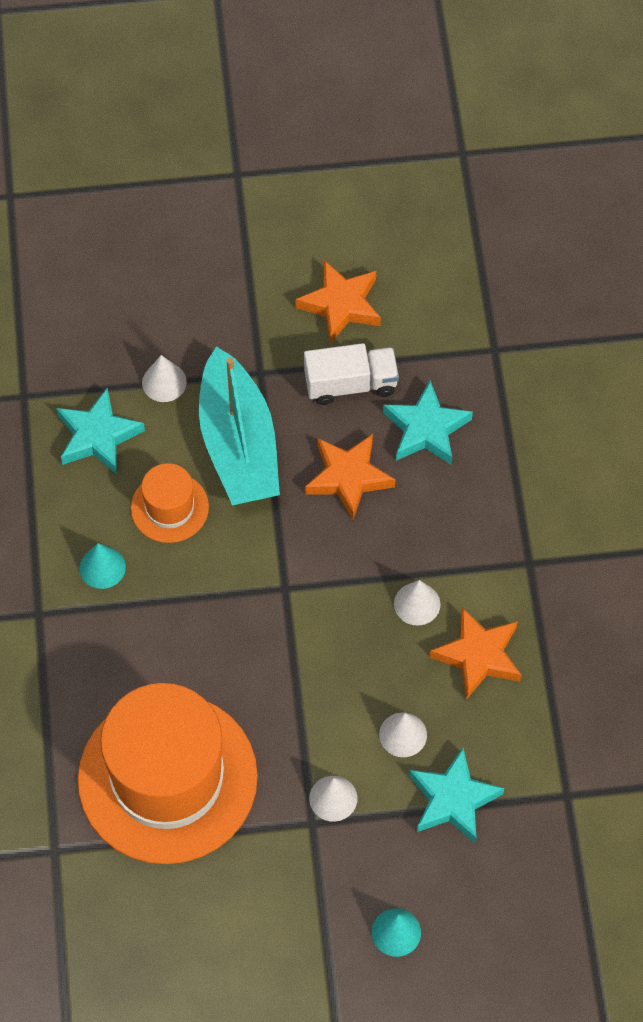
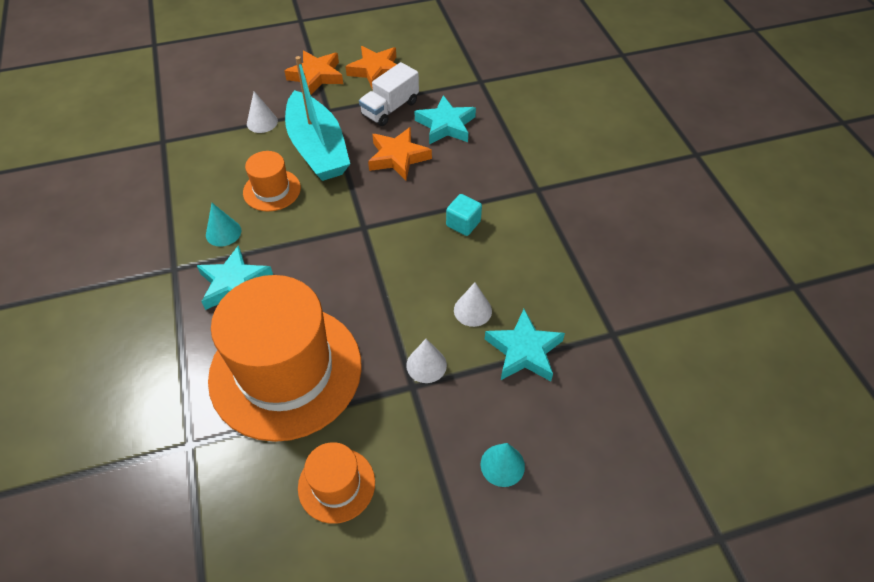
camera: 10 degrees left, 10 degrees down
turquoise star [56,388,145,474] -> turquoise star moved to [197,245,273,310]
white truck [304,343,399,405] -> white truck turned 150 degrees clockwise [359,62,419,126]
white cone [394,580,441,626] -> turquoise cube [446,194,482,236]
orange star [430,607,521,700] -> orange star moved to [284,50,343,95]
none -> orange hat [298,442,375,524]

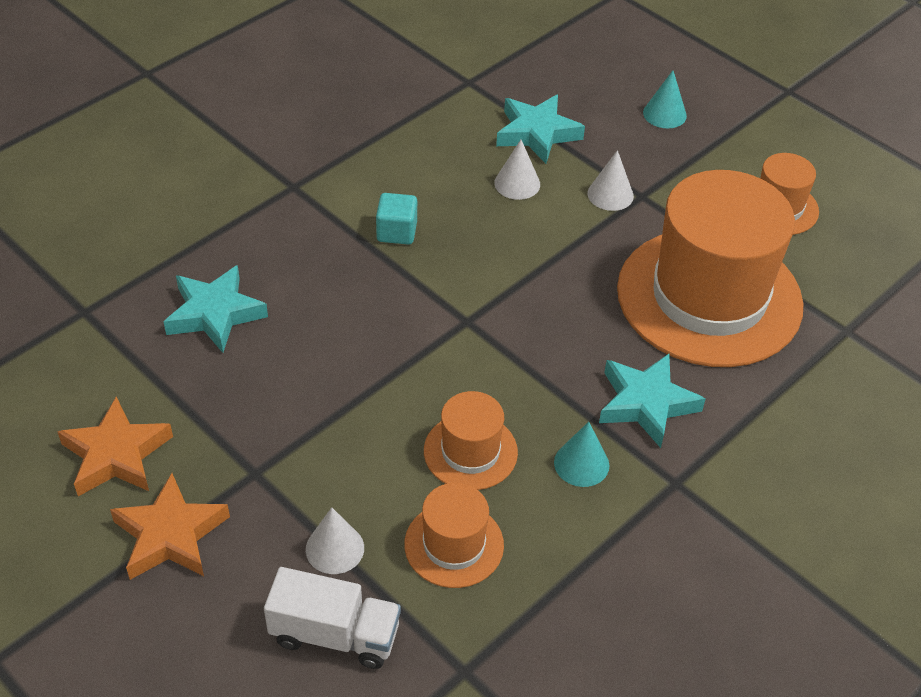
camera: 120 degrees left, 5 degrees down
turquoise boat [285,56,350,181] -> none
white truck [359,62,419,126] -> white truck moved to [264,567,401,669]
orange star [368,127,432,180] -> none
none -> orange hat [404,483,504,588]

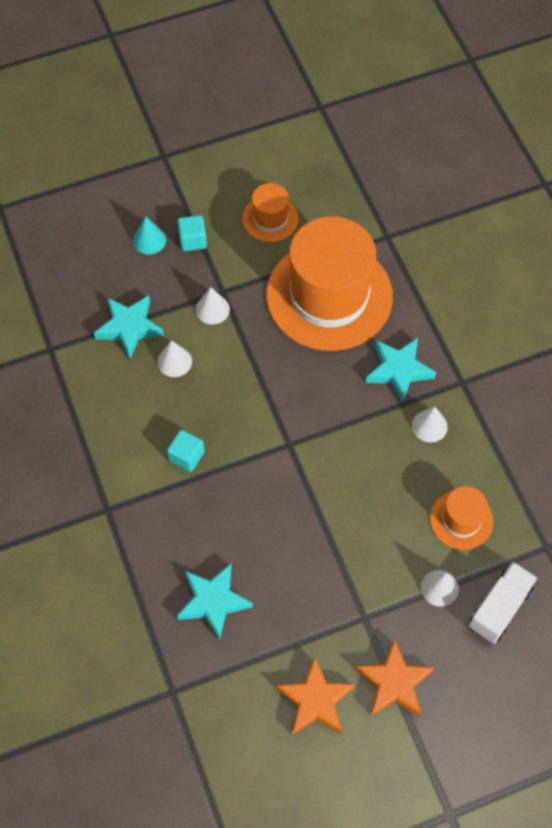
camera: 65 degrees left, 15 degrees up
orange hat [424,391,518,490] -> none
turquoise cone [554,422,609,487] -> white cone [412,407,448,443]
none -> turquoise cube [178,215,207,251]

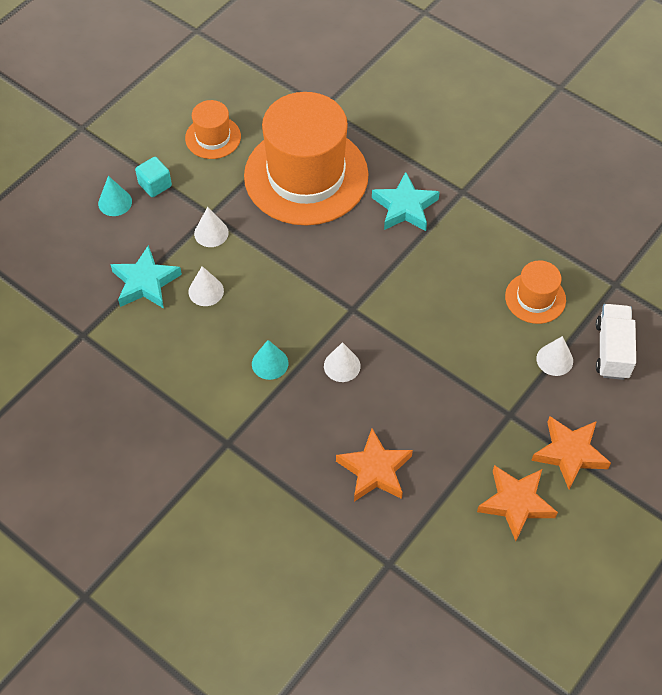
camera: 30 degrees left, 5 degrees down
turquoise cube [167,430,205,472] -> turquoise cone [252,340,288,380]
turquoise star [177,563,253,640] -> orange star [336,428,413,502]
white cone [412,407,448,443] -> white cone moved to [324,342,361,382]

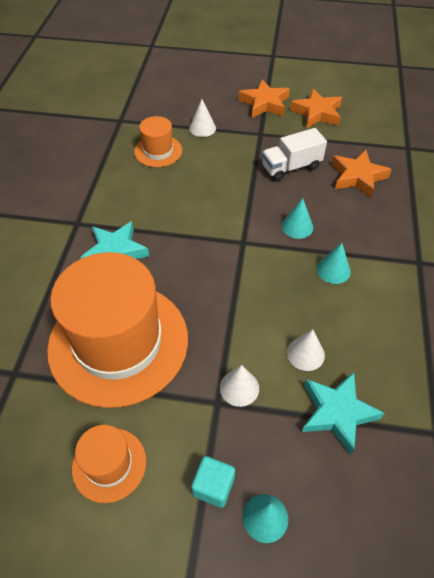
camera: 120 degrees left, 5 degrees down
white cone [324,342,361,382] -> turquoise cone [282,198,313,239]
white truck [596,304,636,380] -> white truck moved to [262,128,327,181]

